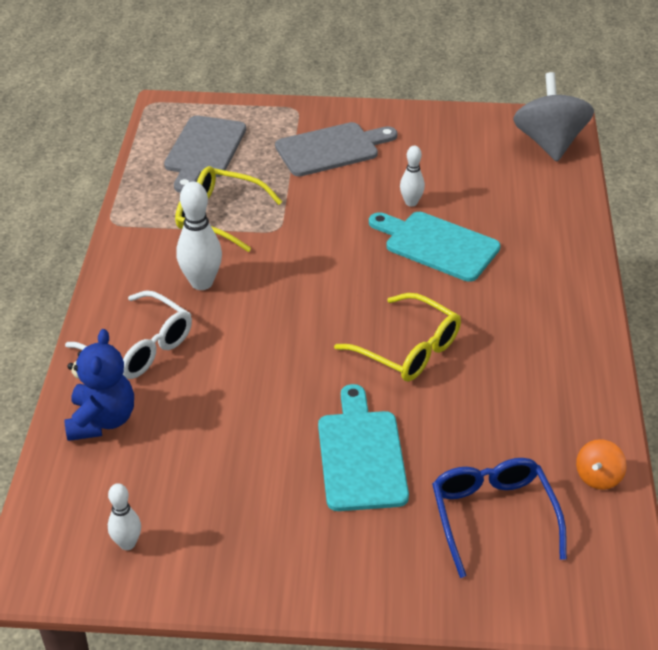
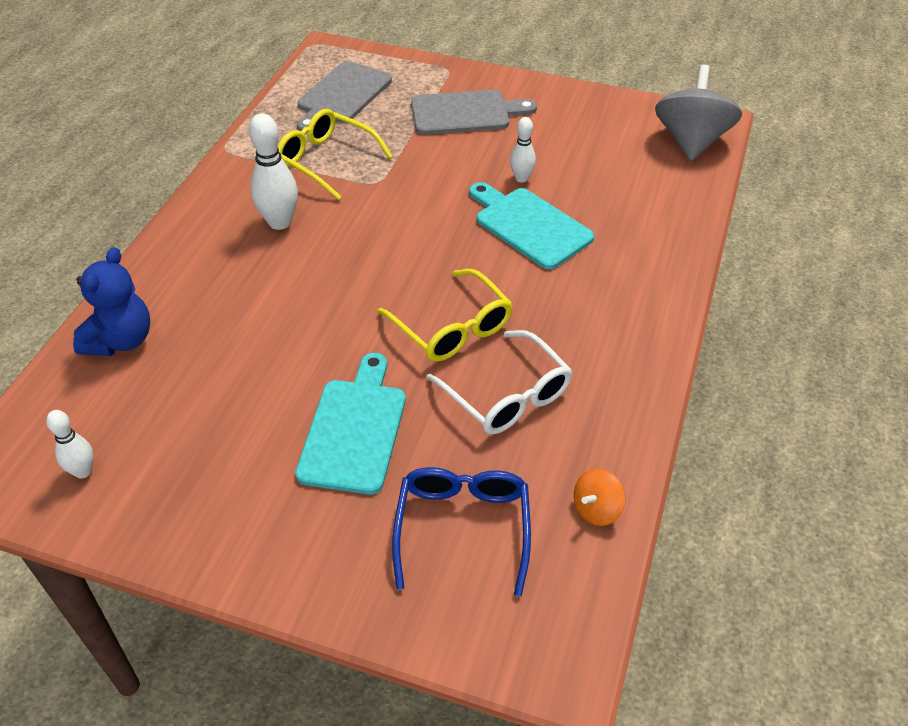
camera: 15 degrees right, 5 degrees up
white glasses [65,290,192,379] -> white glasses moved to [427,330,573,434]

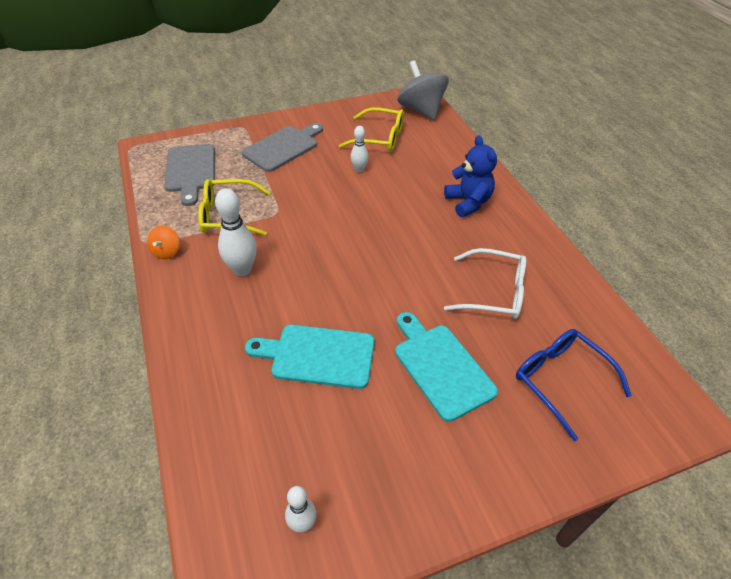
camera: 40 degrees left, 0 degrees up
blue teddy bear [73,247,150,356] -> blue teddy bear moved to [444,135,497,217]
yellow glasses [377,269,513,362] -> yellow glasses moved to [339,107,404,152]
turquoise cutting board [469,182,594,269] -> turquoise cutting board moved to [245,325,375,389]
orange spinning top [574,469,625,526] -> orange spinning top moved to [147,226,180,259]

